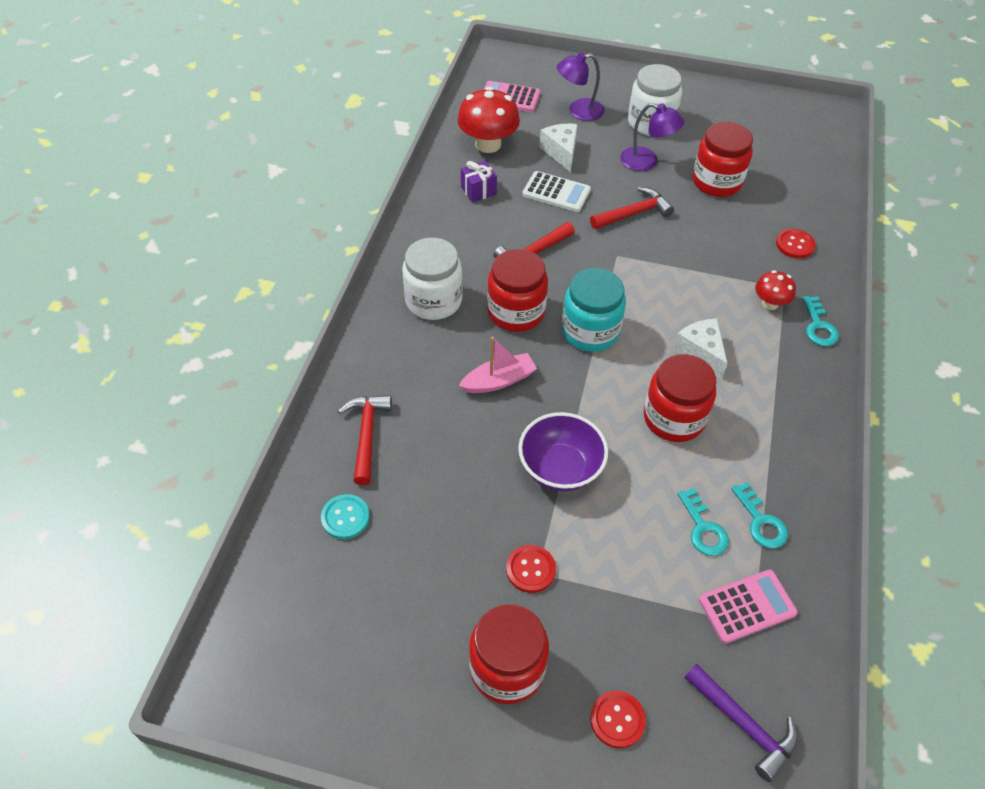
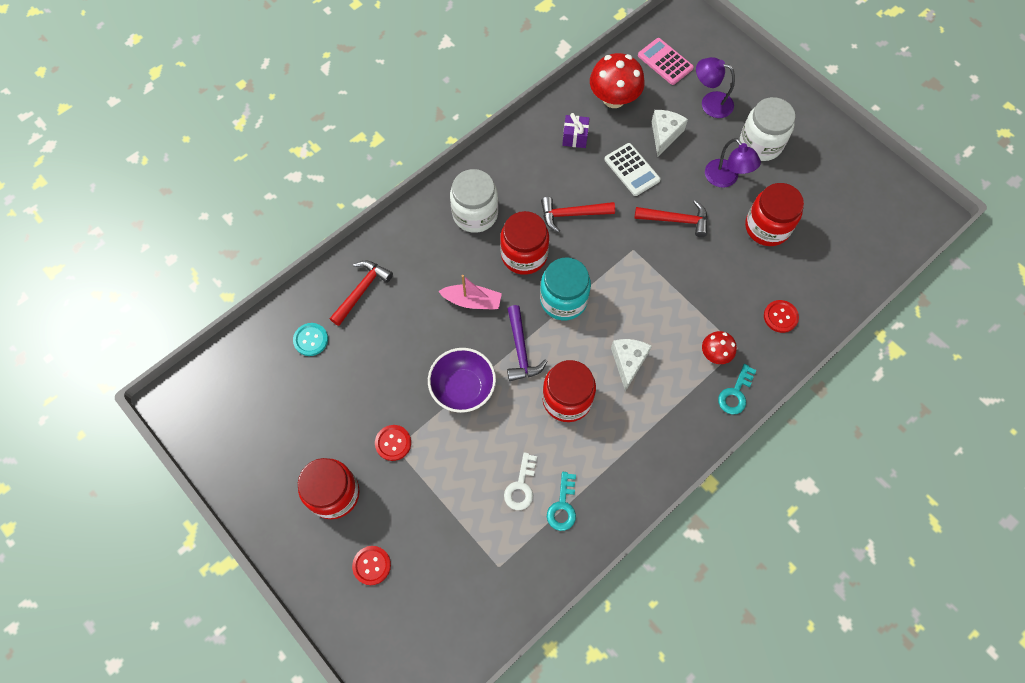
camera: 35 degrees right, 15 degrees up
turquoise key [678,488,729,556] -> white key [504,452,537,510]
purple hammer [684,664,798,782] -> purple hammer moved to [507,305,548,381]
pink calculator [699,570,798,644] -> none

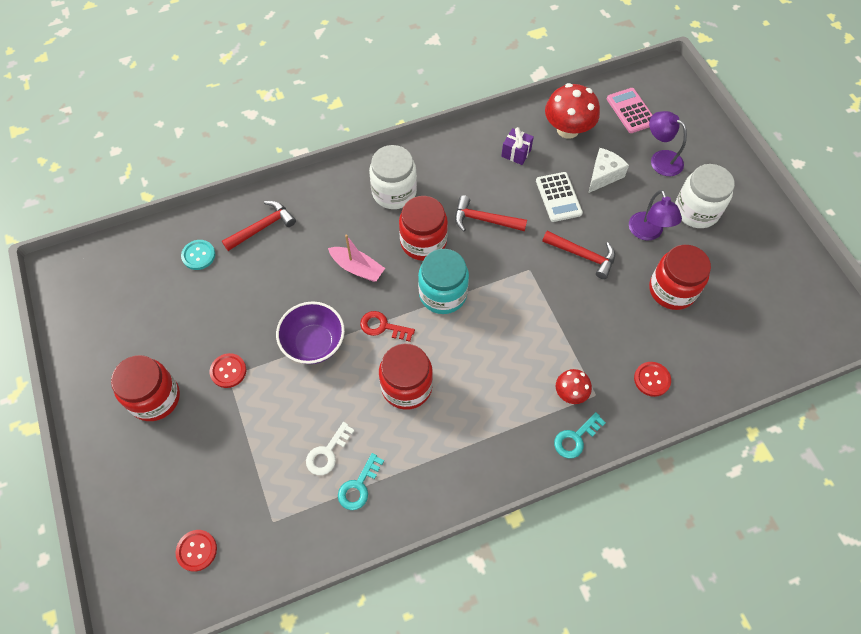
camera: 20 degrees right, 5 degrees down
red button [352,546,391,585] -> red button moved to [176,530,217,572]
purple hammer [507,305,548,381] -> red key [360,311,415,342]
white cheese [611,339,652,392] -> none

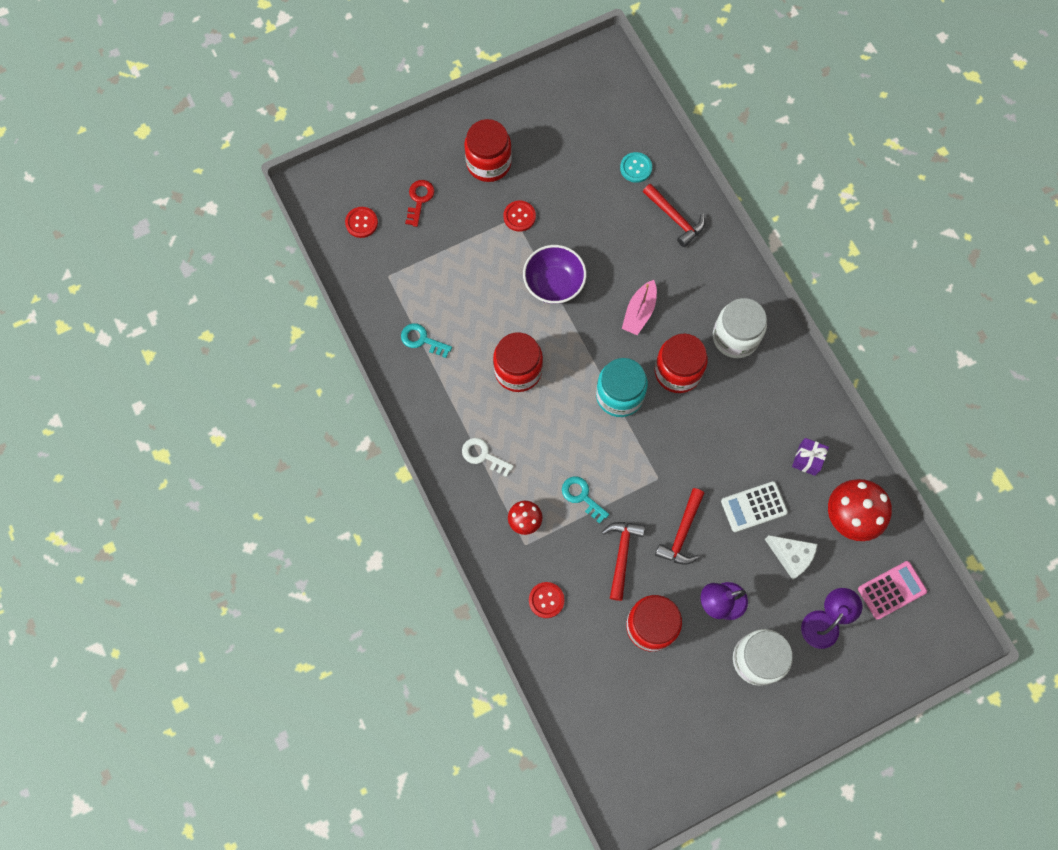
camera: 85 degrees right, 10 degrees up
white key [306,422,355,475] -> white key moved to [462,438,514,477]
red key [360,311,415,342] -> red key moved to [405,180,434,227]
red hammer [455,195,527,232] -> red hammer moved to [602,522,645,601]
turquoise key [554,412,606,459] -> turquoise key moved to [562,476,609,524]

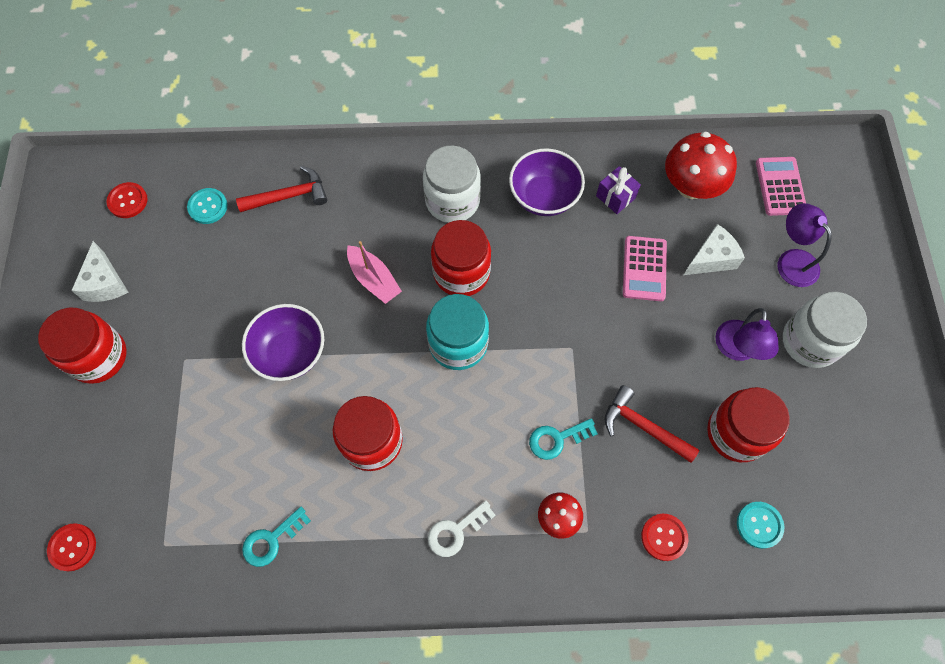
camera: 65 degrees left, 5 degrees down
red key [405,180,434,227] -> none
red button [503,201,536,232] -> red button moved to [107,182,148,218]
red hammer [655,488,704,565] -> none
white calculator [721,481,788,532] -> pink calculator [623,236,667,301]
none -> white cheese [71,241,128,302]
none -> purple bowl [509,148,585,216]
none -> turquoise button [737,502,784,549]

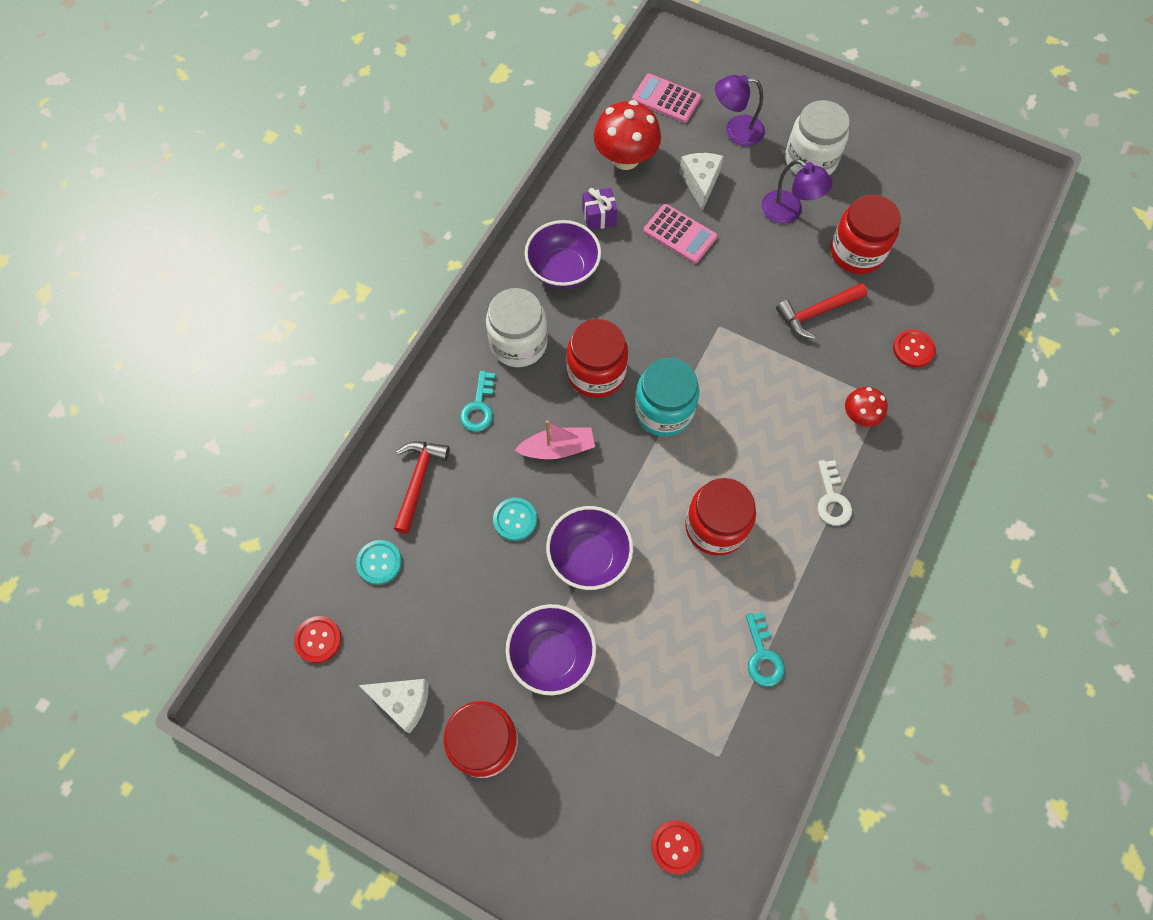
camera: 60 degrees left, 0 degrees up
turquoise key [529,418,598,460] -> turquoise key moved to [460,371,496,432]
turquoise button [737,502,784,549] -> turquoise button moved to [493,498,537,541]
none -> purple bowl [506,604,596,695]

